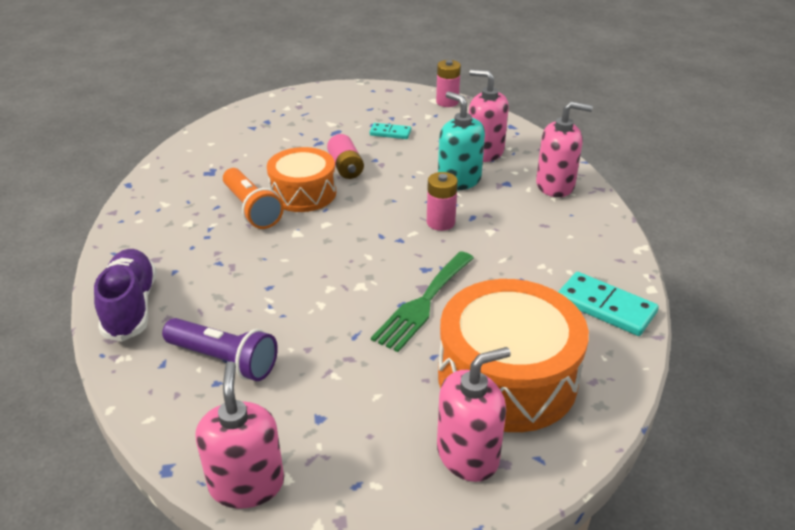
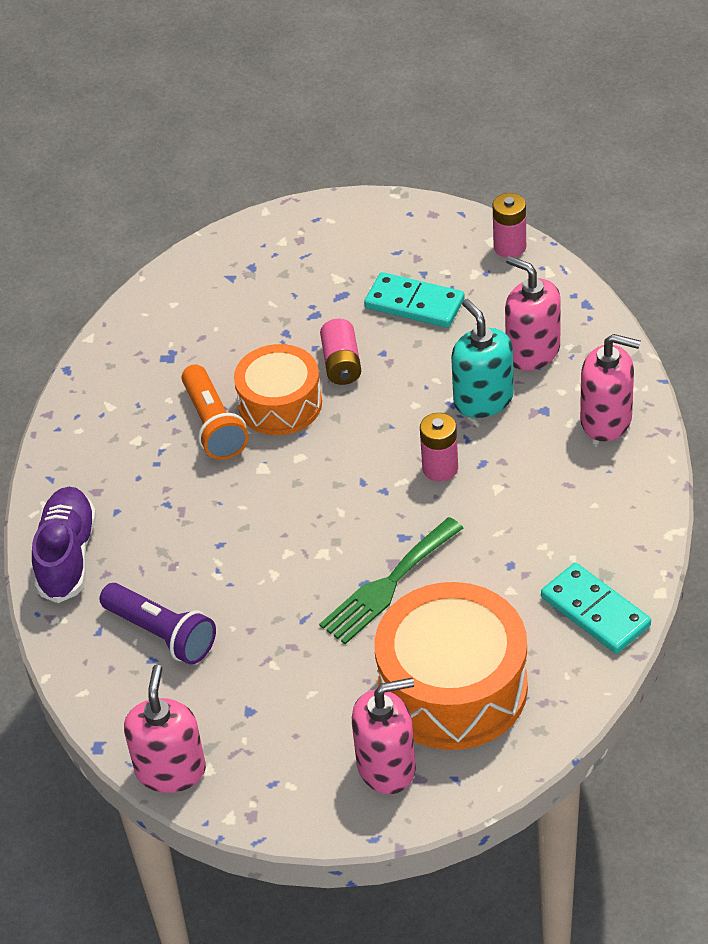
camera: 15 degrees right, 10 degrees up
turquoise domino [370,123,411,139] -> turquoise domino [364,272,465,328], size x1.70

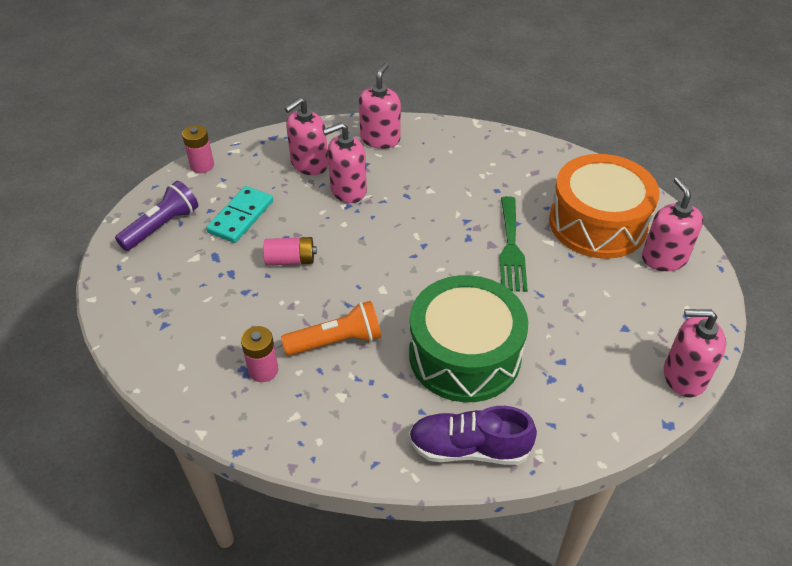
camera: 90 degrees left, 0 degrees up
purple flashlight [100,583,216,665] -> purple flashlight moved to [115,181,198,251]
orange drum [234,344,322,435] -> none
green fork [319,517,463,644] -> green fork turned 45 degrees clockwise [499,196,528,292]
pink battery [420,413,458,481] -> pink battery moved to [241,326,278,382]
turquoise soap dispenser [451,299,514,418] -> pink soap dispenser [323,123,367,203]
turquoise domino [541,563,651,654] -> none
none -> green drum [409,275,528,402]

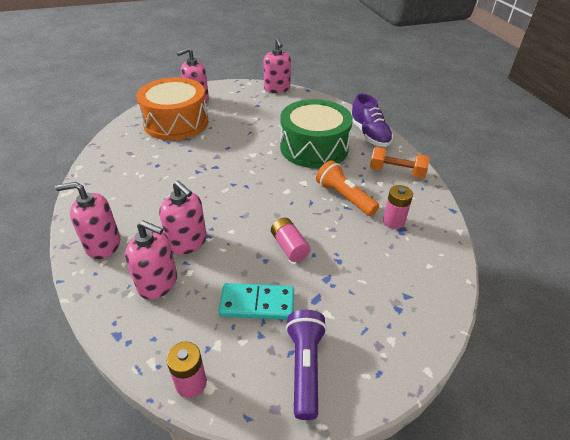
camera: 115 degrees left, 5 degrees down
purple flashlight [115,181,198,251] -> purple flashlight turned 75 degrees clockwise [286,310,327,420]
green fork [499,196,528,292] -> none
none -> orange dumbbell [370,147,430,179]

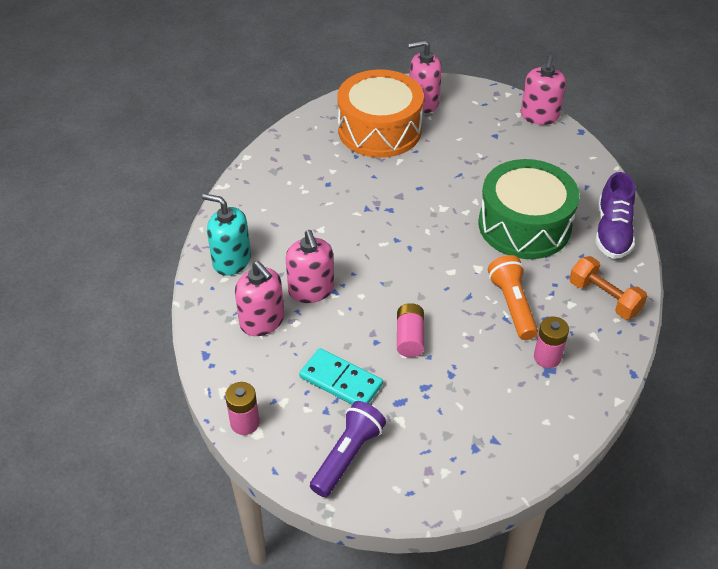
camera: 30 degrees right, 5 degrees up
pink soap dispenser [55,182,120,259] -> turquoise soap dispenser [202,193,251,276]

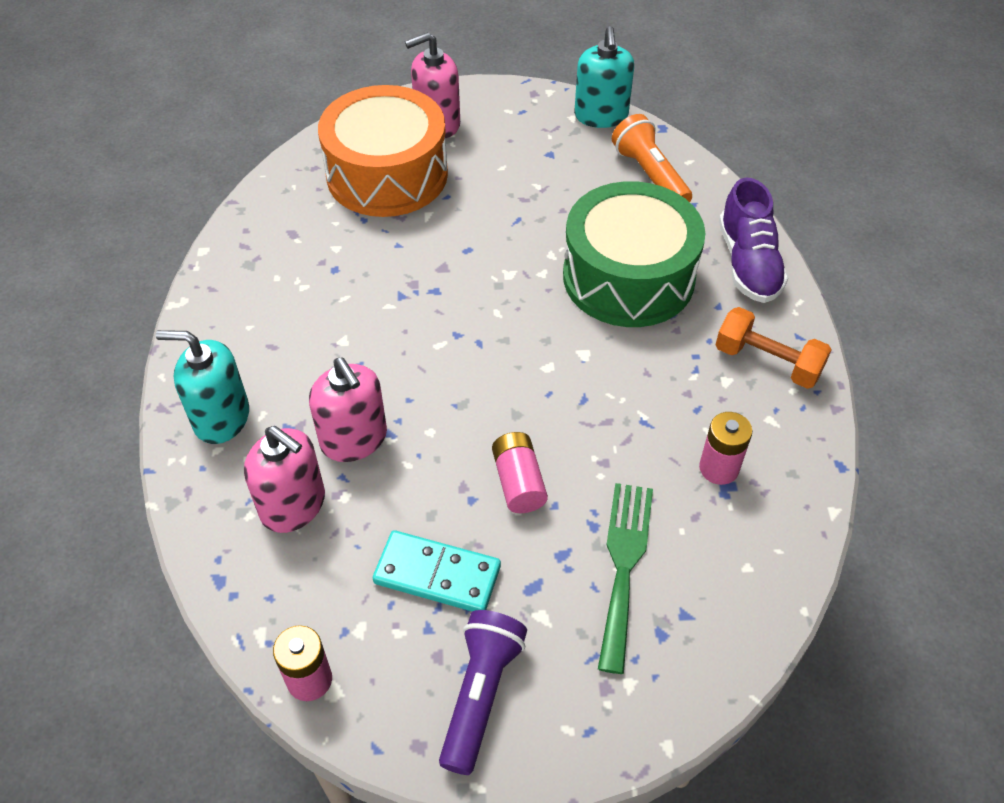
camera: 15 degrees left, 5 degrees up
orange flashlight [488,255,538,340] -> orange flashlight moved to [612,114,692,202]
pink soap dispenser [521,55,566,125] -> turquoise soap dispenser [574,26,634,128]
none -> green fork [598,483,653,674]

